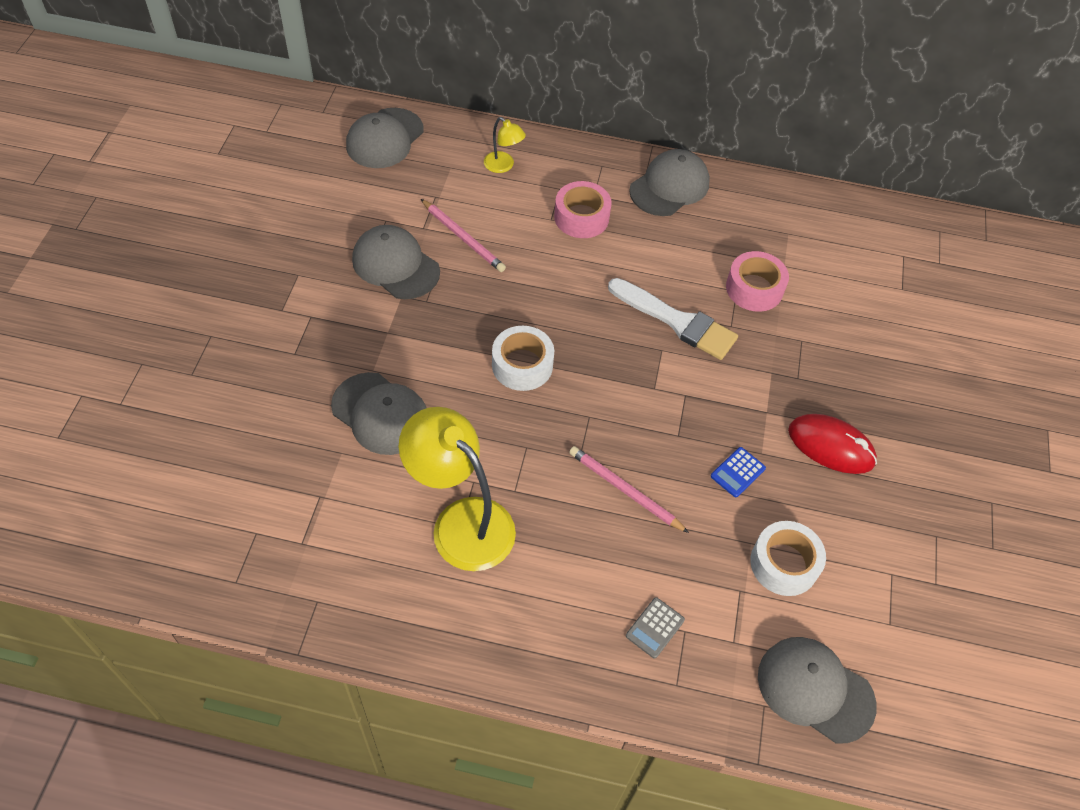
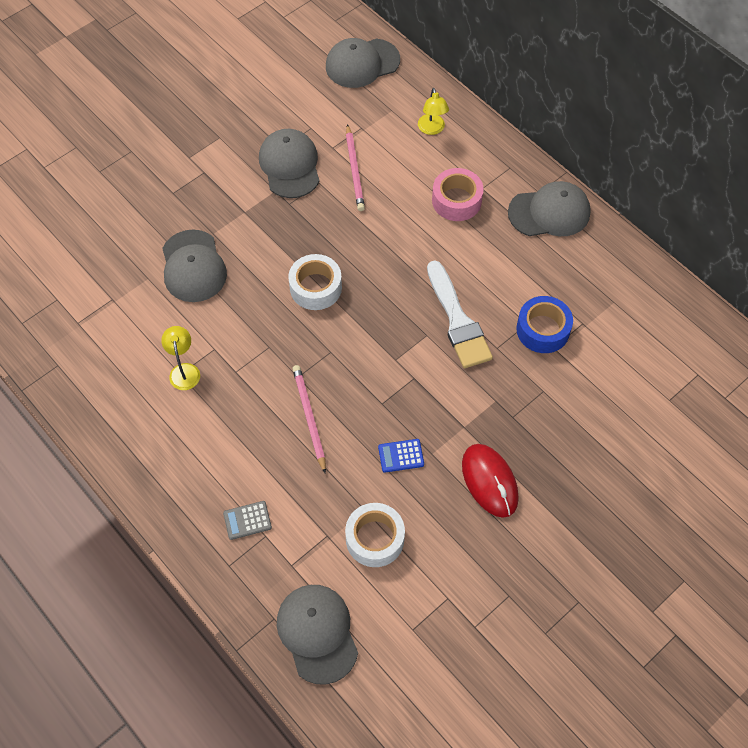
camera: 40 degrees right, 5 degrees up
yellow lamp [399,407,516,571] -> yellow lamp [161,326,200,390], size x0.47
pink tape [726,251,789,312] -> blue tape [516,296,573,353]

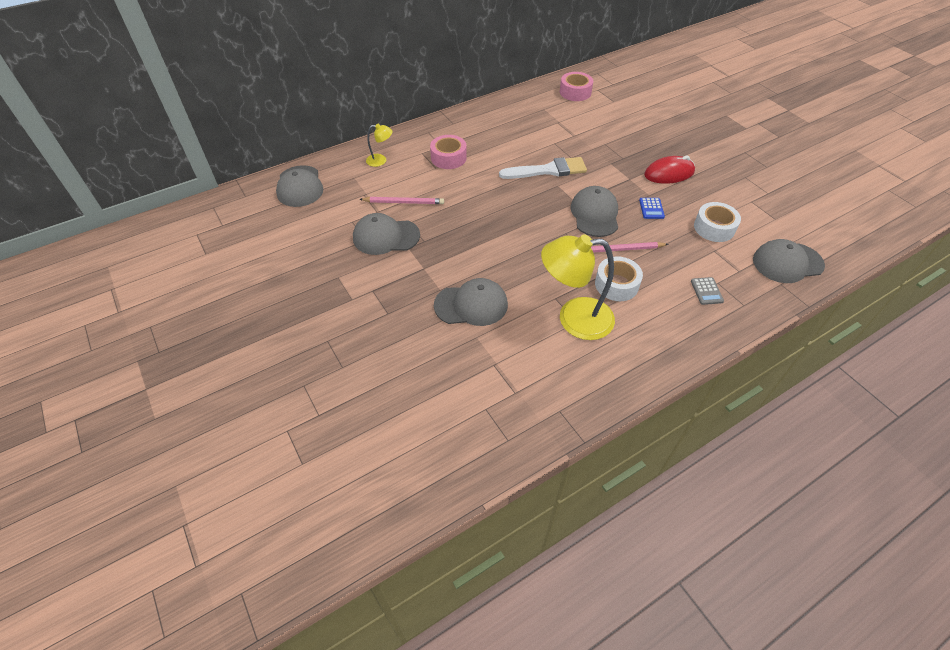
camera: 80 degrees left, 10 degrees down
yellow lamp [161,326,200,390] -> yellow lamp [541,235,615,340], size x2.12
white tape [288,254,342,310] -> white tape moved to [595,256,643,301]
grey cap [508,181,591,236] -> grey cap moved to [570,186,618,237]
blue tape [516,296,573,353] -> none
none -> pink tape [560,72,593,101]

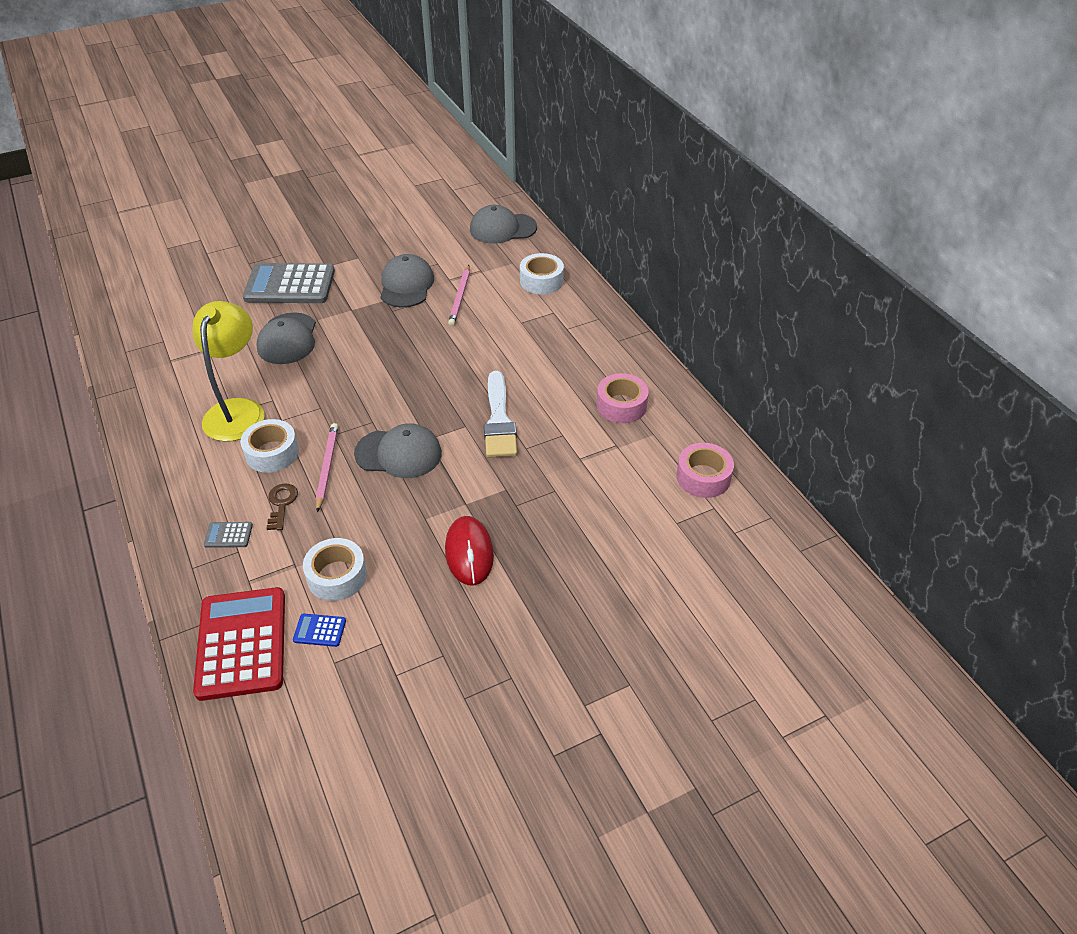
camera: 95 degrees right, 5 degrees down
yellow lamp [366,124,393,167] -> white tape [520,253,564,294]
pink tape [430,135,467,169] -> pink tape moved to [597,373,649,423]
blue calculator [639,198,665,219] -> blue calculator moved to [293,614,346,647]
grey cap [753,239,825,283] -> red calculator [193,587,285,701]
none -> grey calculator [243,263,335,303]
none -> brown key [266,483,298,531]

